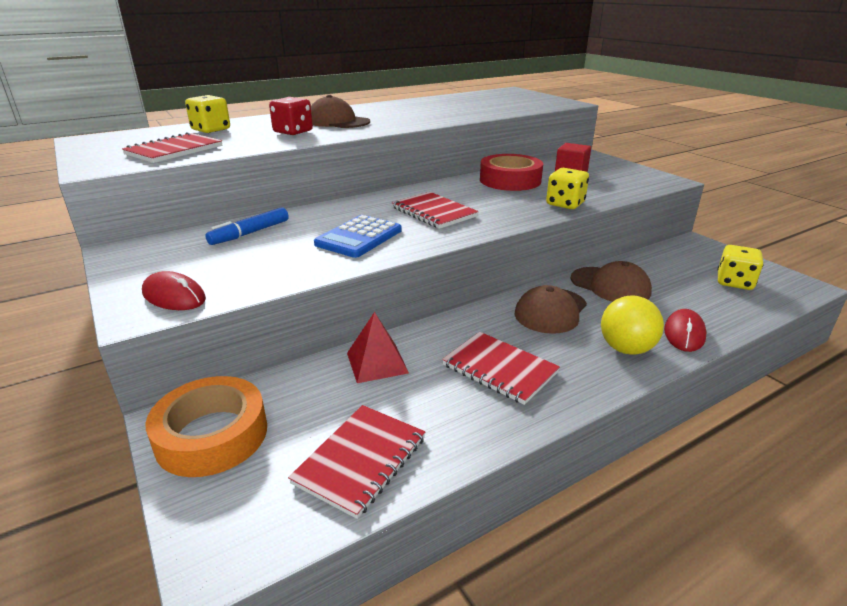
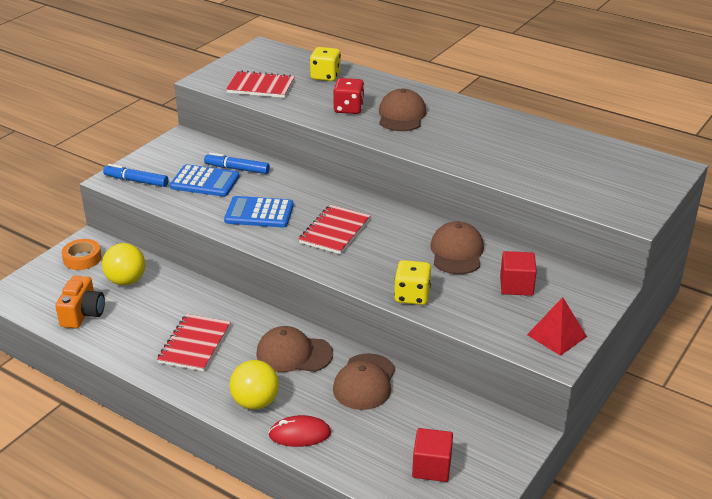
camera: 65 degrees right, 5 degrees up
red mouse [142,271,206,310] -> blue marker [103,164,168,187]
orange tape [146,376,267,477] -> orange tape [61,239,102,270], size x0.61
red notebook [288,405,425,519] -> orange camera [55,276,105,328]
red pyramid [347,312,409,383] -> red pyramid moved to [527,297,587,356]
red tape [480,154,543,191] -> brown cap [430,221,484,274]
yellow dice [717,245,764,290] -> red cube [412,428,453,482]
none -> yellow ball [102,243,145,286]
none -> blue calculator [170,164,240,197]

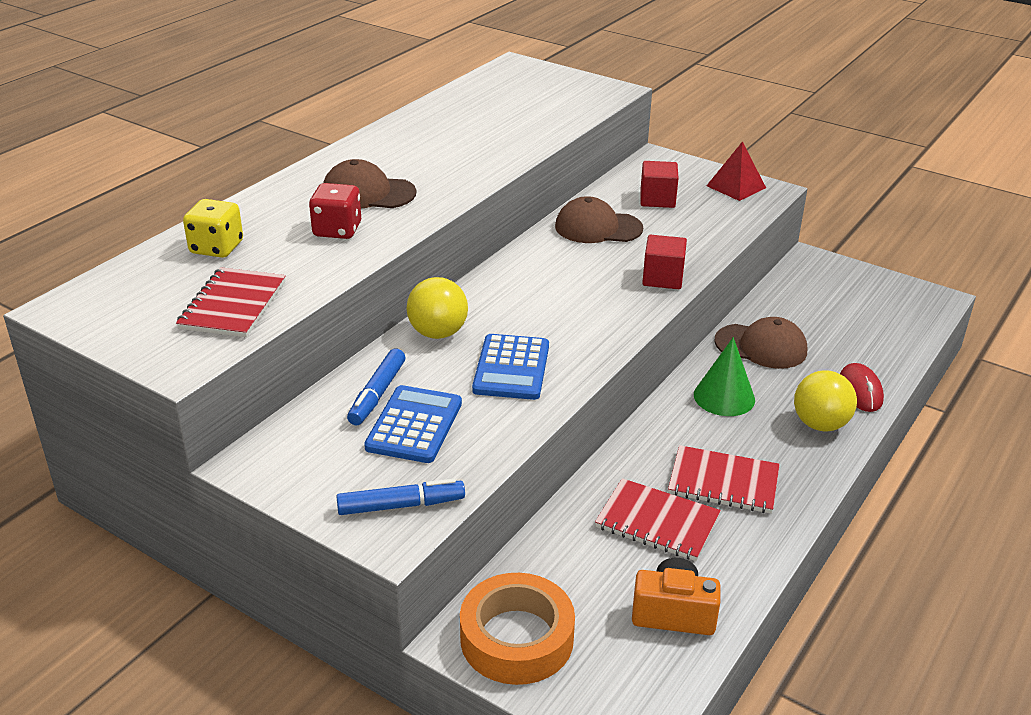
camera: 90 degrees left, 0 degrees up
orange tape [61,239,102,270] -> orange tape [460,573,575,685], size x1.65
yellow ball [102,243,145,286] -> yellow ball moved to [406,277,468,339]
blue marker [103,164,168,187] -> blue marker turned 120 degrees counterclockwise [336,478,465,515]
brown cap [256,326,333,372] -> green cone [694,337,755,416]
red notebook [299,205,371,254] -> red notebook moved to [595,478,721,561]
yellow dice [394,260,431,305] -> none
red cube [412,428,453,482] -> red cube moved to [642,235,687,289]

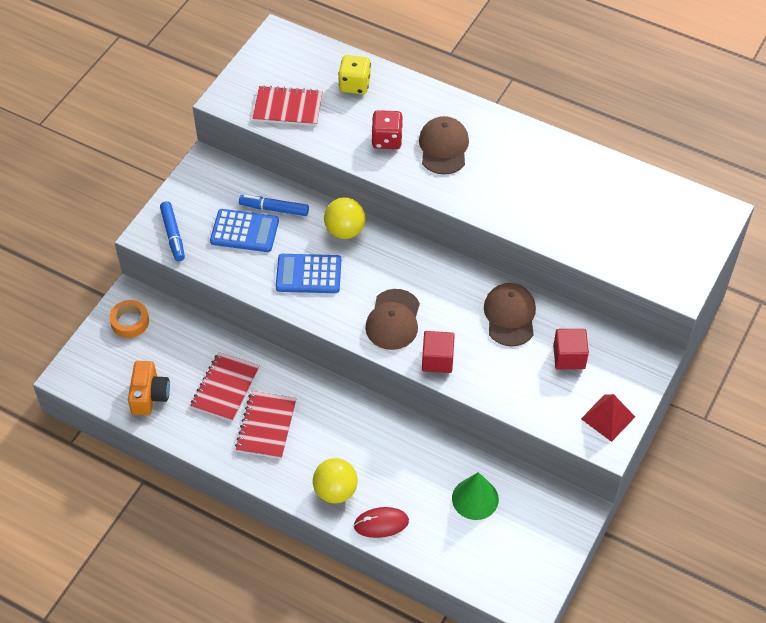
camera: 85 degrees right, 20 degrees up
orange tape [460,573,575,685] -> orange tape [109,300,149,338], size x0.61
green cone [694,337,755,416] -> green cone moved to [452,472,499,520]
brown cap [715,317,807,369] -> brown cap moved to [365,289,420,350]

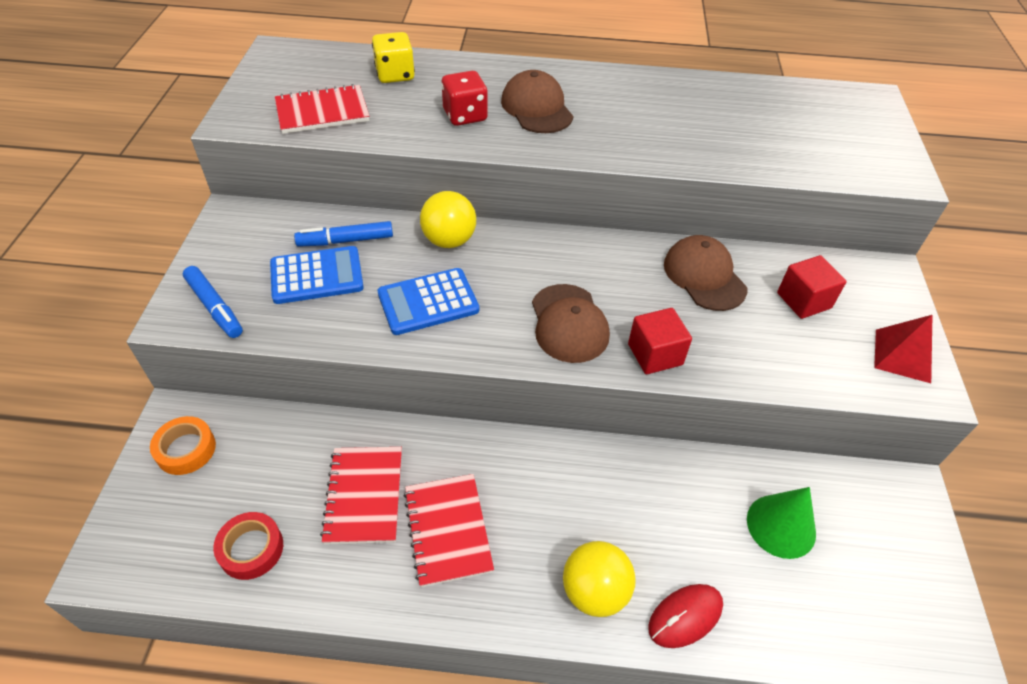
camera: 25 degrees left, 5 degrees down
orange camera [128,361,170,415] -> red tape [213,512,283,580]

